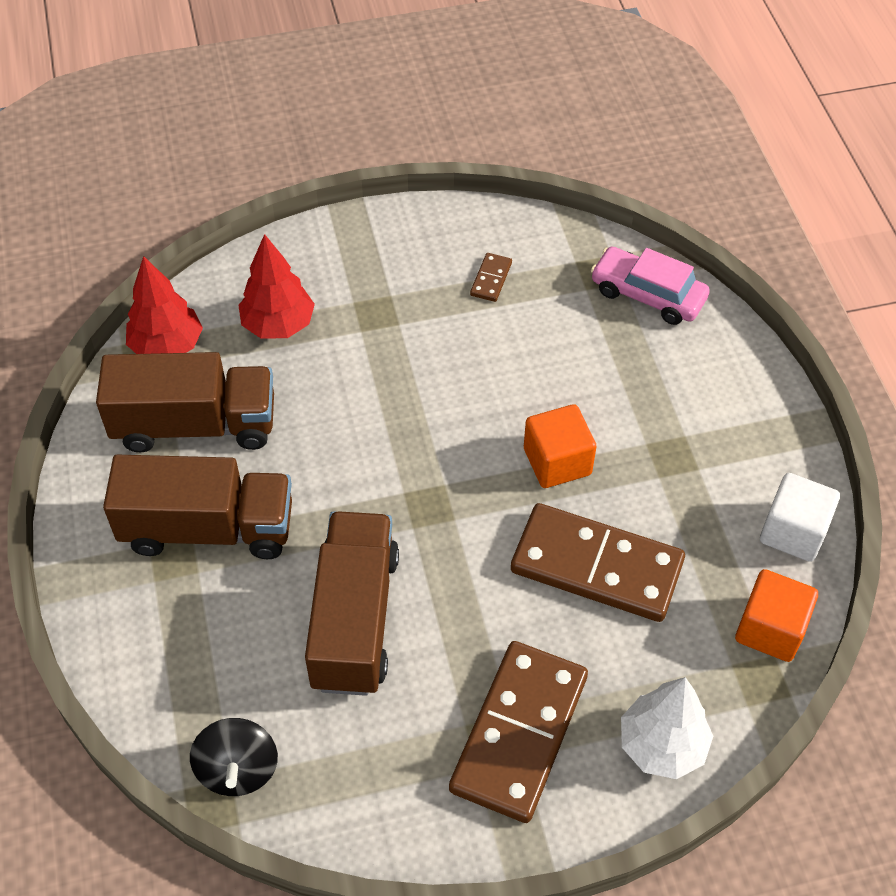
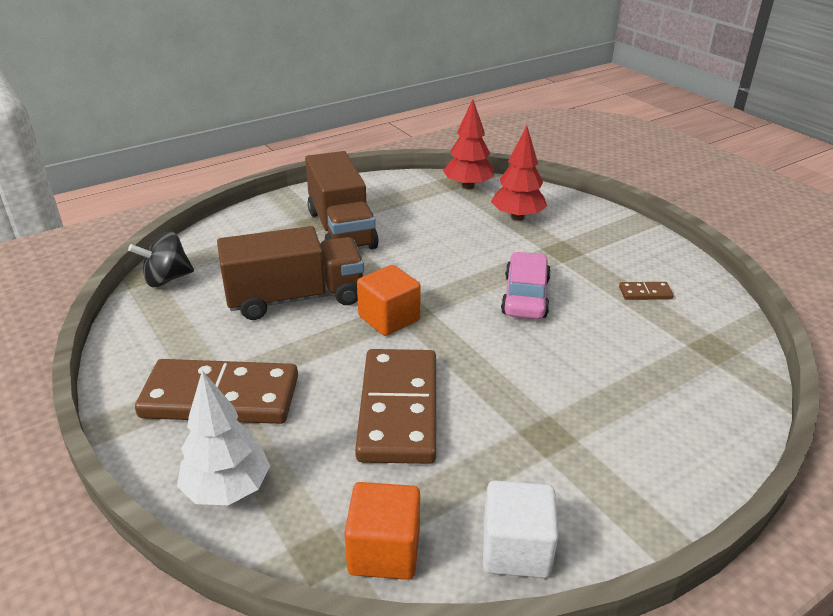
camera: 70 degrees right, 20 degrees down
brown truck [96,352,274,453] -> none
orange cube [524,404,597,488] -> orange cube moved to [357,265,421,336]
pink car [591,247,710,325] -> pink car moved to [501,252,551,319]

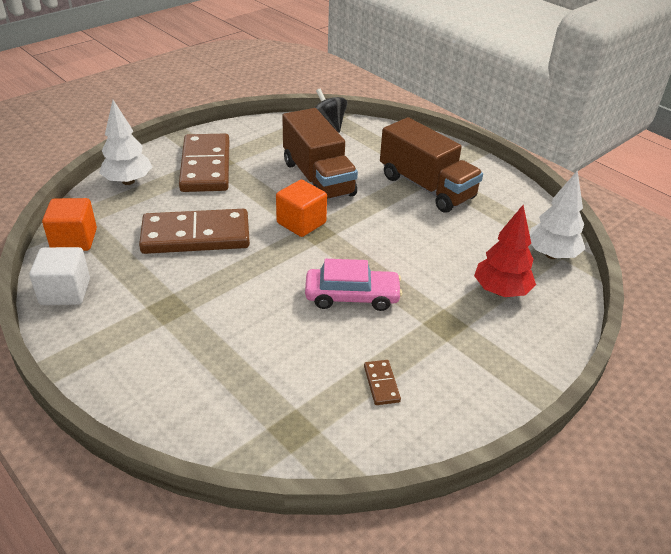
camera: 80 degrees right, 5 degrees up
brown truck [305,151,379,249] -> brown truck turned 105 degrees counterclockwise [380,117,483,213]
red tree [443,99,494,190] -> white tree [529,170,585,259]

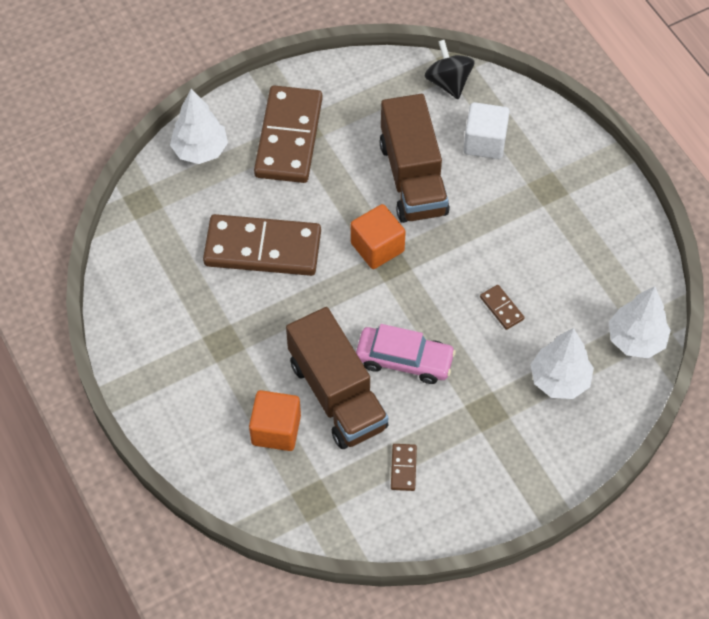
camera: 15 degrees right, 20 degrees up
white cube [29,247,90,305] -> white cube moved to [463,102,510,159]
orange cube [42,198,97,251] -> orange cube moved to [249,390,301,451]
brown truck [380,117,483,213] -> brown truck moved to [286,307,388,449]
red tree [474,205,536,297] -> white tree [531,328,594,399]
none -> brown domino [480,285,525,330]

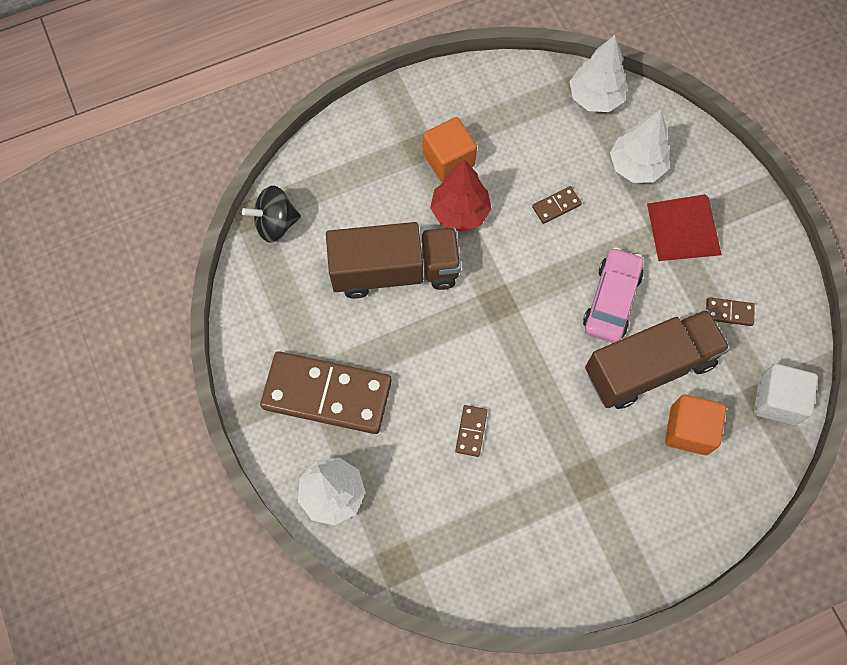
camera: 85 degrees left, 10 degrees up
brown domino [203,214,321,276] -> brown domino [455,405,488,457], size x0.40
orange cube [351,204,406,269] -> orange cube moved to [423,117,477,182]
white cube [463,102,510,159] -> white cube moved to [754,364,818,425]
none -> red tree [430,160,491,232]
none -> red pyramid [647,194,722,261]

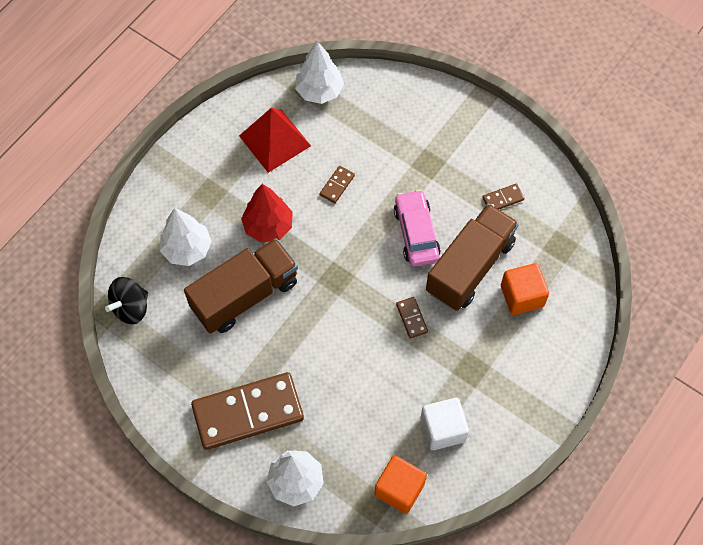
camera: 30 degrees left, 5 degrees down
orange cube [423,117,477,182] -> orange cube moved to [375,456,427,514]
brown domino [455,405,488,457] -> brown domino moved to [396,297,428,338]
white tree [610,109,670,183] -> white tree moved to [160,208,212,266]
red pyramid [647,194,722,261] -> red pyramid moved to [239,108,311,173]
white cube [754,364,818,425] -> white cube moved to [421,398,469,450]

